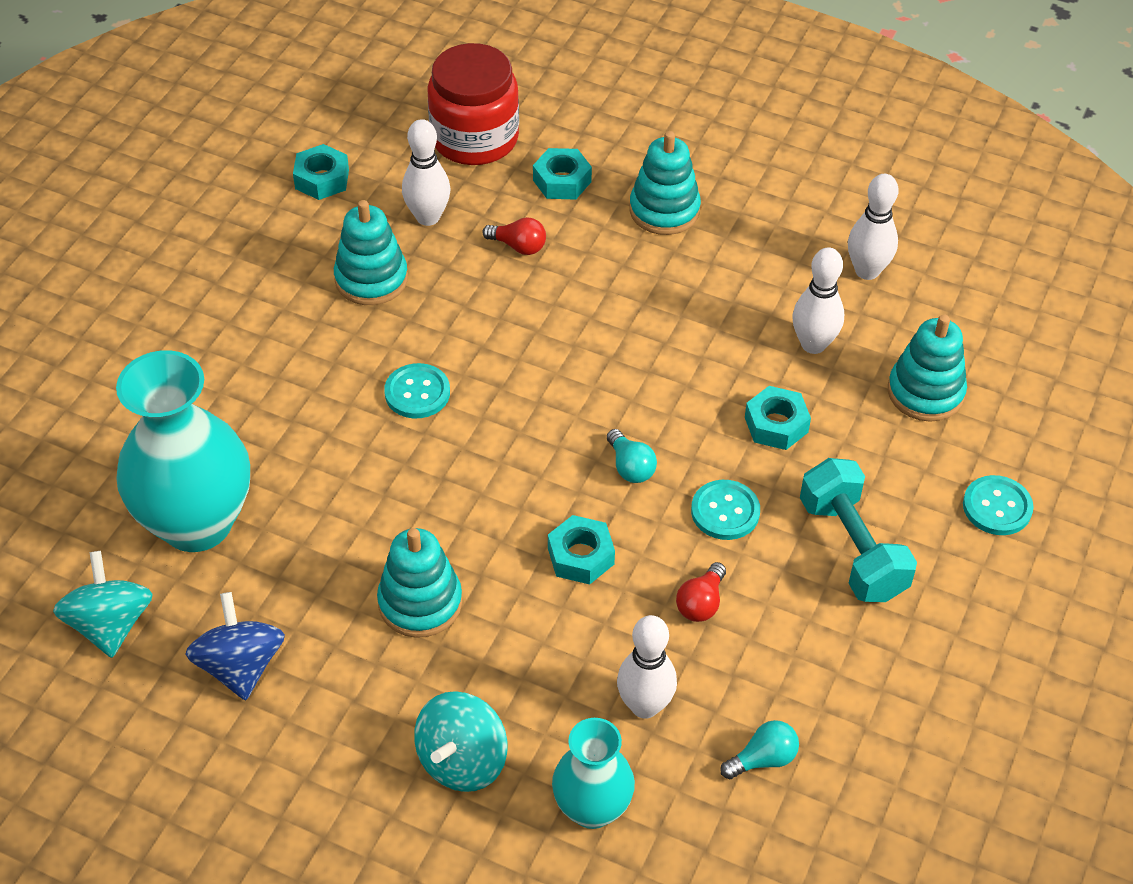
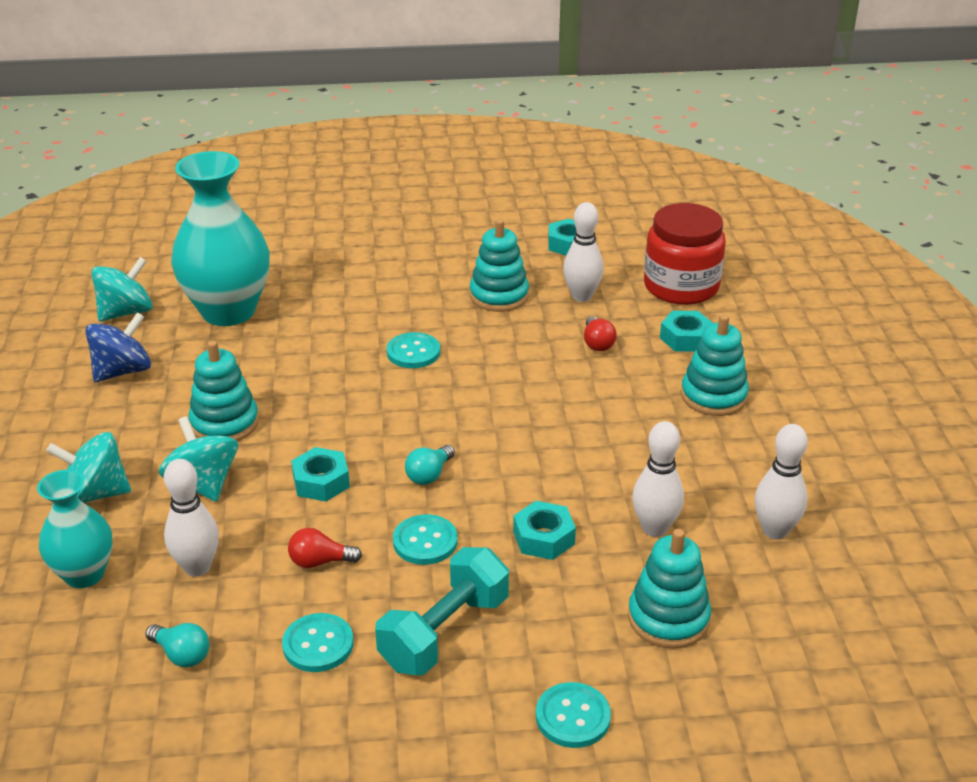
camera: 60 degrees right, 15 degrees down
none -> turquoise spinning top [159,416,238,502]
none -> turquoise button [282,613,354,672]

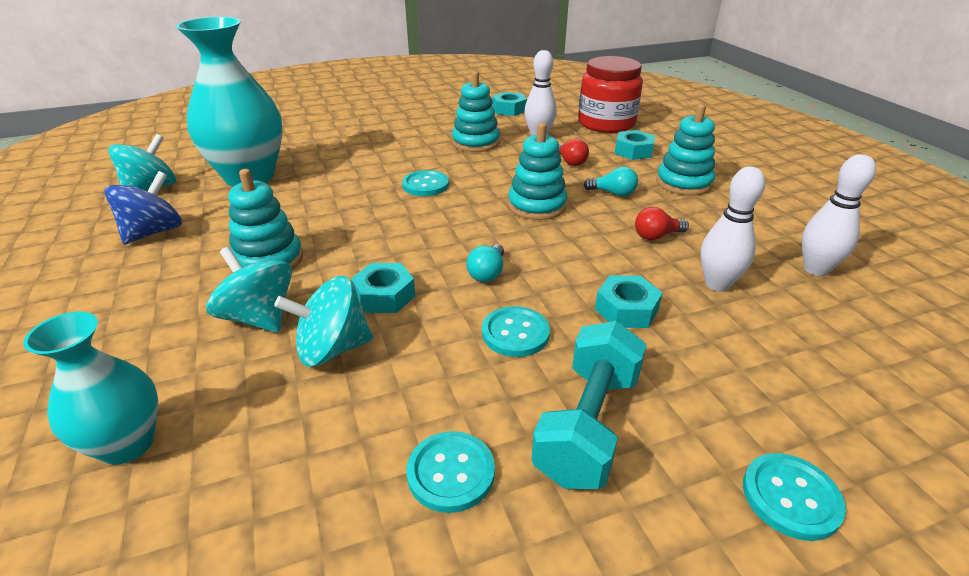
camera: 15 degrees left, 0 degrees up
turquoise spinning top [46,432,131,503] -> turquoise spinning top moved to [274,276,373,367]
turquoise light bulb [145,623,210,667] -> turquoise light bulb moved to [584,167,638,197]
white bowling pin [164,459,219,577] -> none
red light bulb [288,528,362,568] -> red light bulb moved to [635,207,689,240]
turquoise stacking toy [628,529,711,649] -> turquoise stacking toy moved to [508,123,567,220]

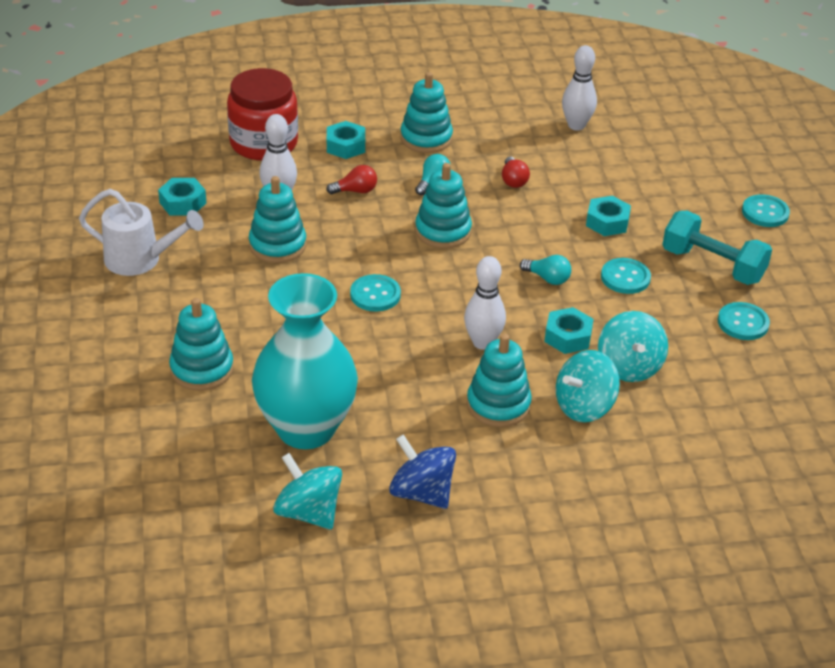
camera: 80 degrees left, 5 degrees up
turquoise vase [23,312,158,465] -> none
white bowling pin [700,166,765,292] -> white bowling pin moved to [464,256,506,350]
none -> white watering can [79,189,204,276]
none -> turquoise stacking toy [169,298,234,391]

